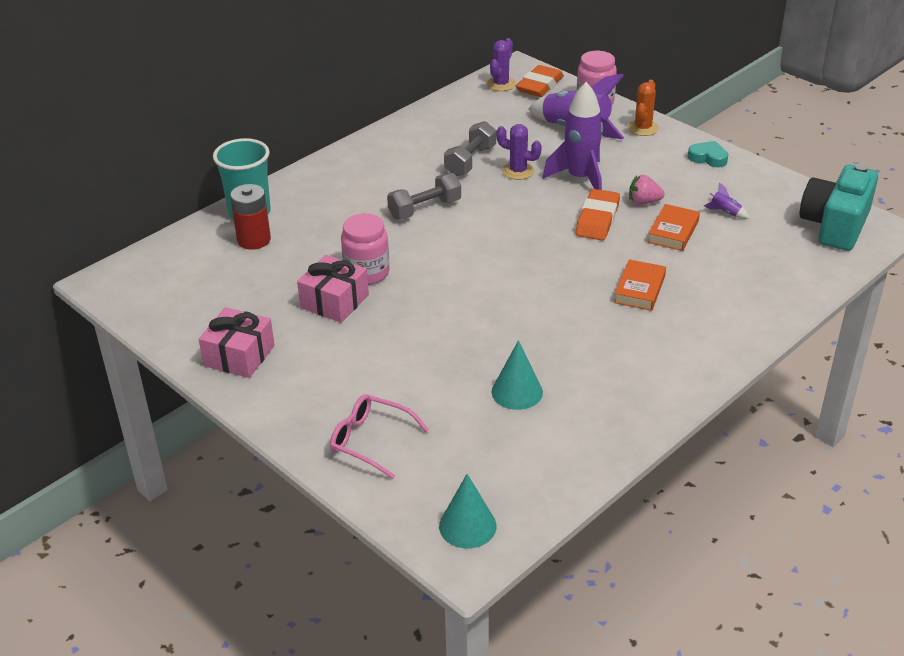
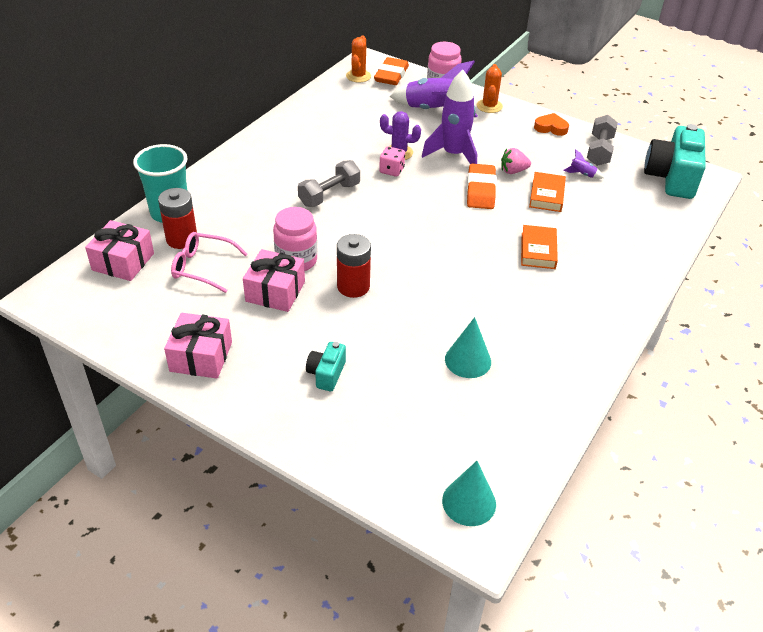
camera: 15 degrees left, 5 degrees up
pink glasses [330,394,429,479] -> pink glasses moved to [171,232,248,293]
grey dumbbell [444,121,496,176] -> grey dumbbell moved to [587,115,618,166]
purple cactus [487,38,516,91] -> orange cactus [346,35,371,83]
turquoise heart [688,141,728,167] -> orange heart [534,113,569,136]
none -> pink gift [85,220,154,281]
none -> turquoise camera [306,342,346,391]
none -> red battery [337,234,371,298]
none -> pink dice [379,146,405,177]

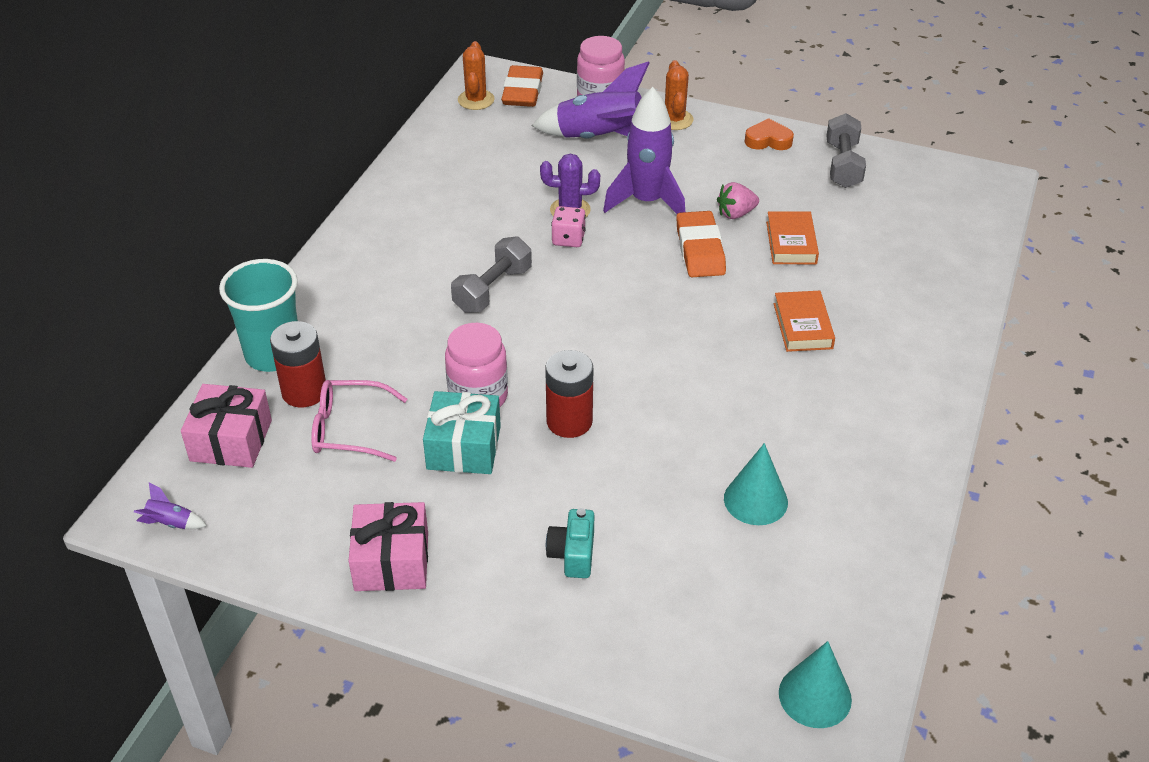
camera: 10 degrees left, 0 degrees up
pink gift [243,249,305,312] -> turquoise gift [423,391,501,474]
purple rocket [564,149,604,179] -> purple rocket moved to [134,483,207,529]
turquoise camera [644,124,706,199] -> none

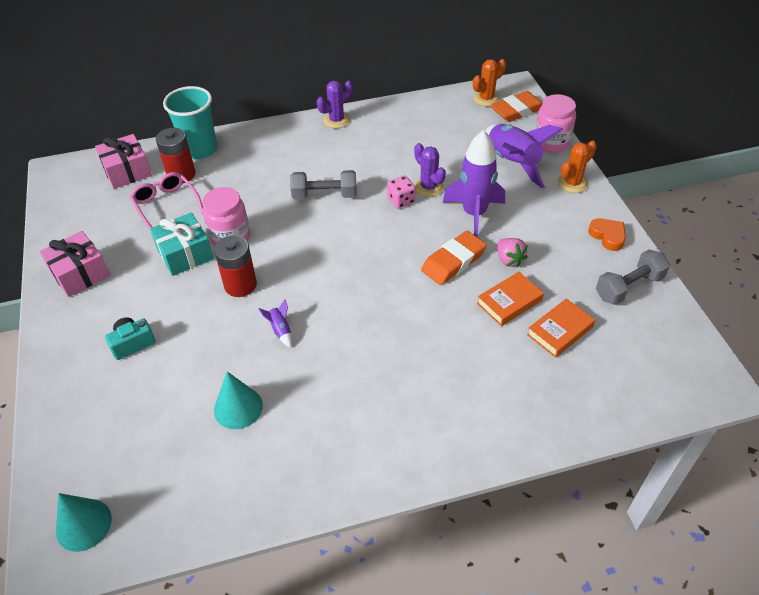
camera: 55 degrees right, 5 degrees up
purple rocket [134,483,207,529] -> purple rocket moved to [258,299,292,348]
pink strawberry [717,182,759,219] -> pink strawberry turned 150 degrees counterclockwise [497,238,528,267]
orange book [774,291,835,352] -> orange book moved to [527,298,595,358]
none -> purple cactus [317,81,353,128]

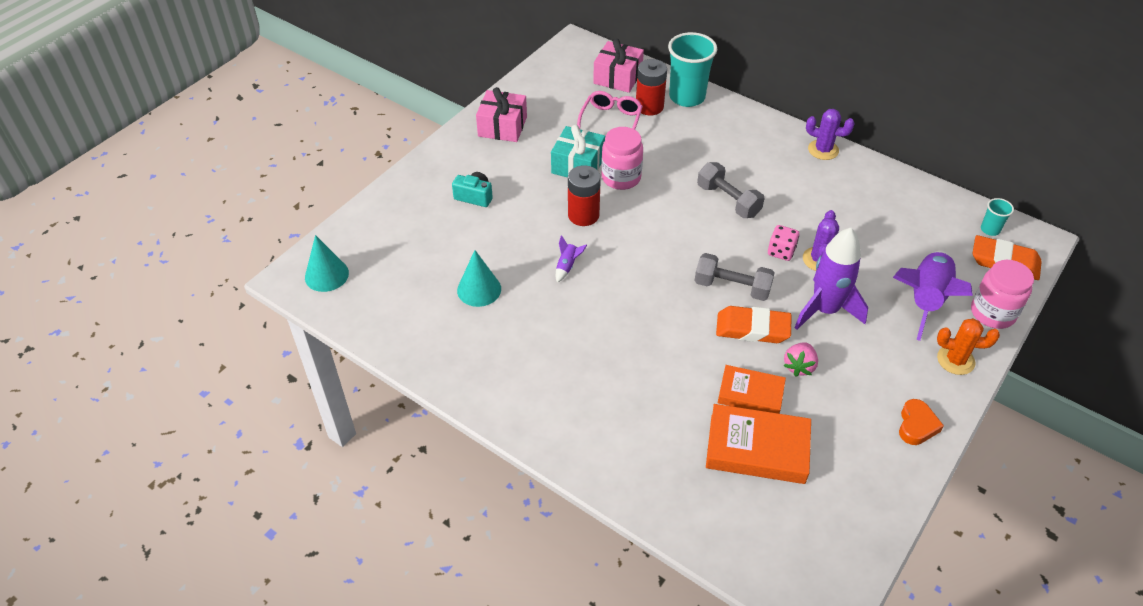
camera: 50 degrees right, 0 degrees up
orange cactus [473,59,506,106] -> turquoise cup [981,198,1014,236]
orange book [527,298,595,358] -> orange book [706,404,811,484], size x1.54
grey dumbbell [596,250,670,305] -> grey dumbbell moved to [694,253,775,301]

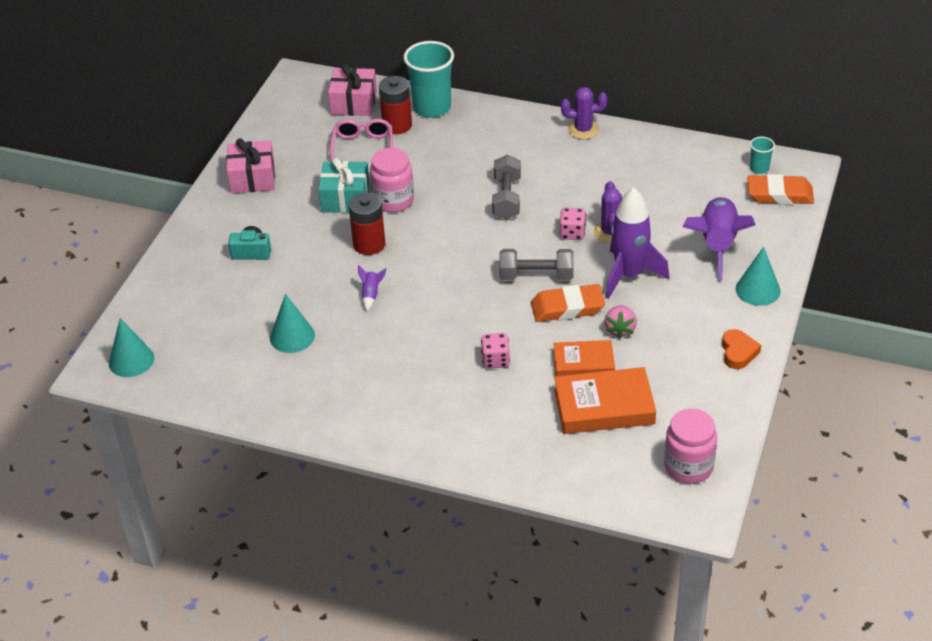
camera: 15 degrees left, 5 degrees down
grey dumbbell [697,162,765,218] -> grey dumbbell turned 60 degrees clockwise [492,155,521,220]
orange cactus [937,318,1000,375] -> turquoise cone [736,247,781,306]
pink jar [971,260,1034,329] -> pink jar moved to [664,409,717,484]
none -> pink dice [481,333,510,369]

